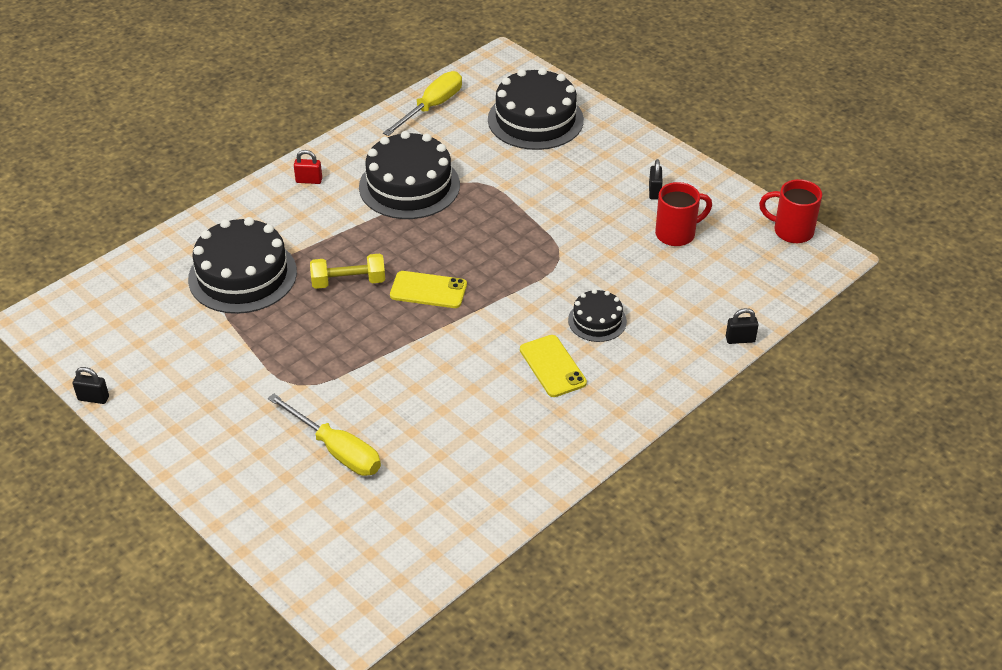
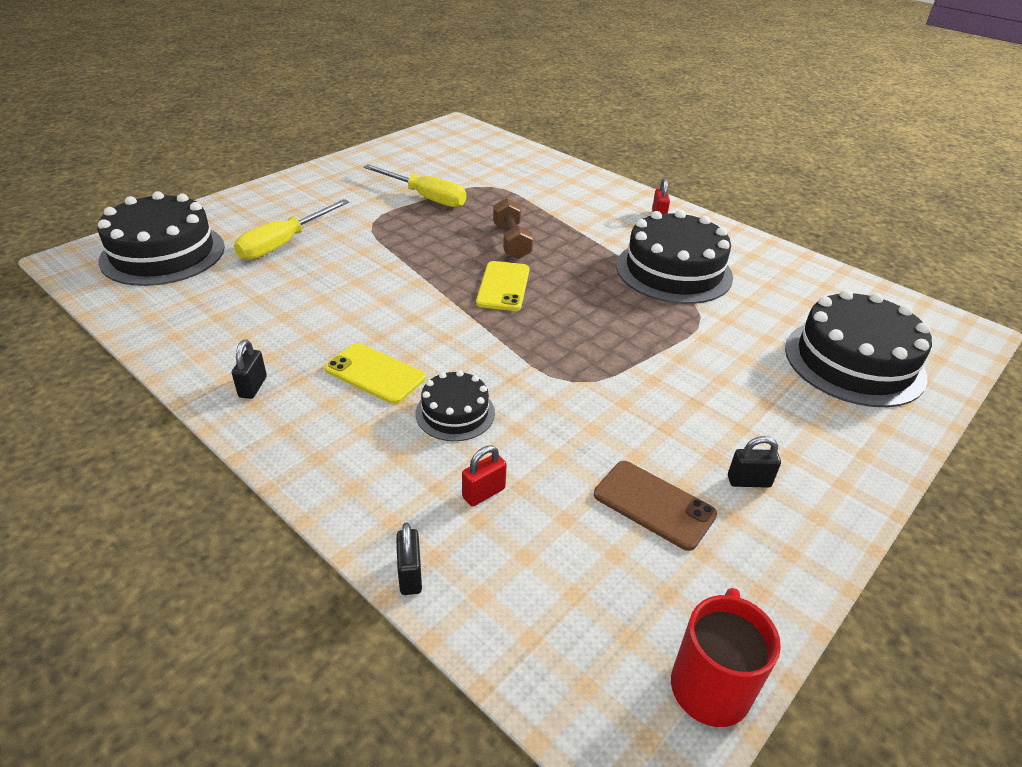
camera: 85 degrees right, 5 degrees down
black padlock [73,367,109,404] -> black padlock moved to [232,340,267,399]
black cake [188,217,297,314] -> black cake moved to [98,191,225,286]
yellow dumbbell [310,254,385,289] -> brown dumbbell [493,198,533,259]
yellow screwdriver [383,71,462,136] -> yellow screwdriver moved to [363,164,466,207]
yellow phone [520,335,587,397] -> yellow phone turned 60 degrees clockwise [325,343,426,404]
red mug [655,182,712,246] -> brown phone [594,461,717,551]
none -> red padlock [462,445,507,506]

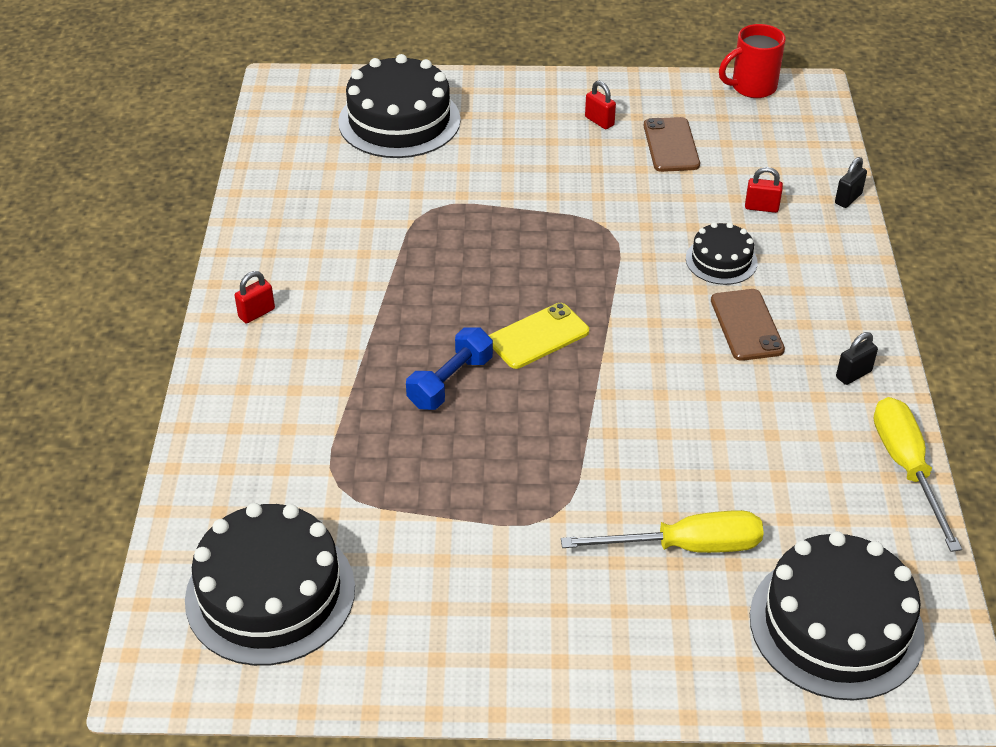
camera: 130 degrees left, 5 degrees up
yellow phone [325,343,426,404] -> brown phone [711,289,785,361]
yellow screwdriver [363,164,466,207] -> yellow screwdriver moved to [874,397,962,552]
brown dumbbell [493,198,533,259] -> blue dumbbell [406,327,493,410]
black cake [616,210,733,304] -> black cake moved to [185,503,355,666]
black padlock [728,436,781,488] -> red padlock [585,81,616,129]

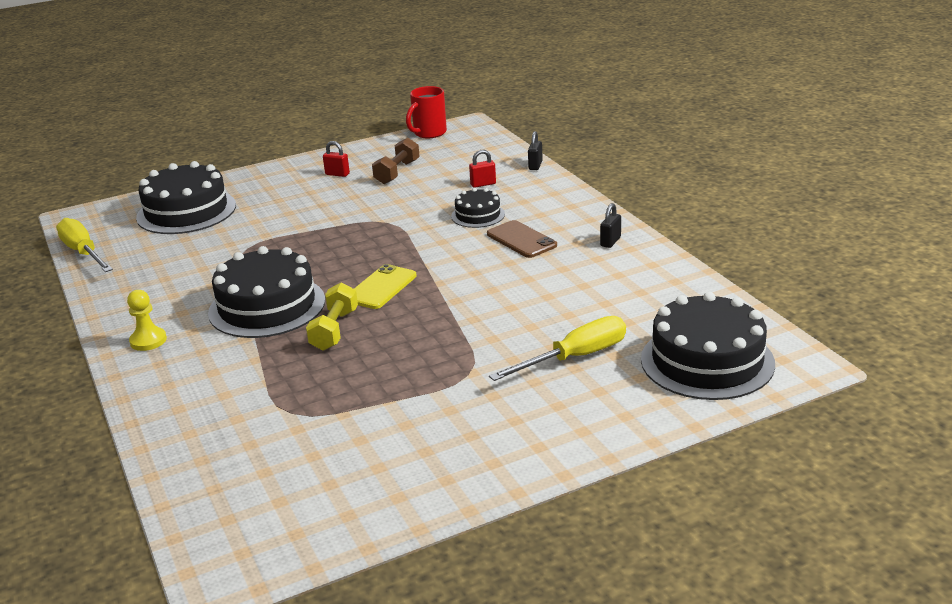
camera: 25 degrees left, 15 degrees down
black cake [185,503,355,666] -> black cake moved to [208,246,325,338]
red padlock [234,271,275,324] -> yellow pawn [127,290,167,351]
blue dumbbell [406,327,493,410] -> yellow dumbbell [306,283,358,351]
brown phone [644,117,700,172] -> brown dumbbell [372,138,420,184]
yellow screwdriver [874,397,962,552] -> yellow screwdriver moved to [56,218,113,272]

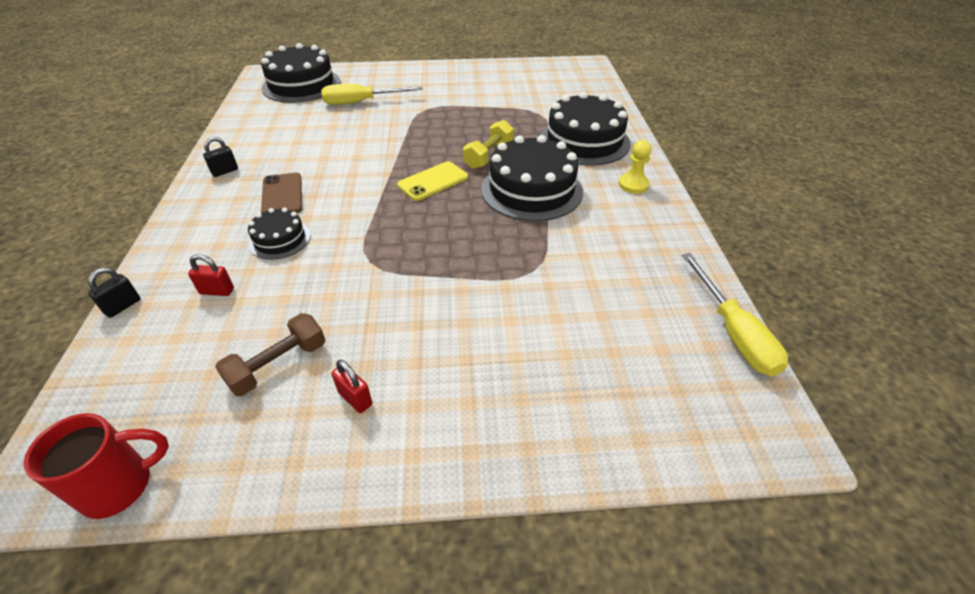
camera: 160 degrees left, 15 degrees up
black cake [136,161,236,234] -> black cake moved to [541,92,630,166]

